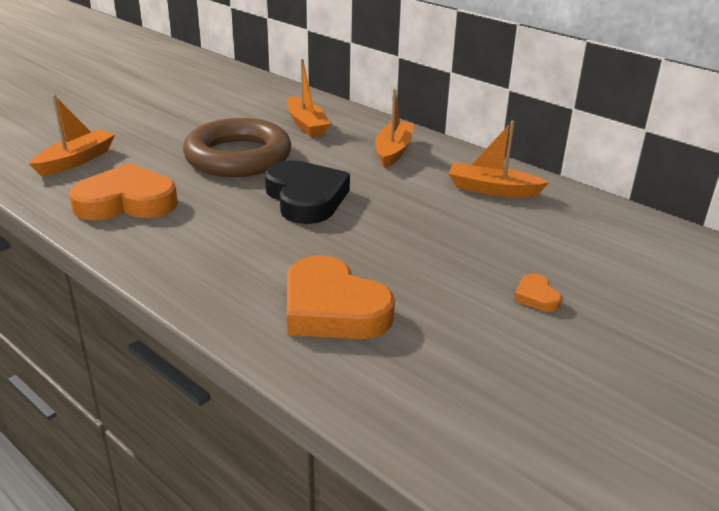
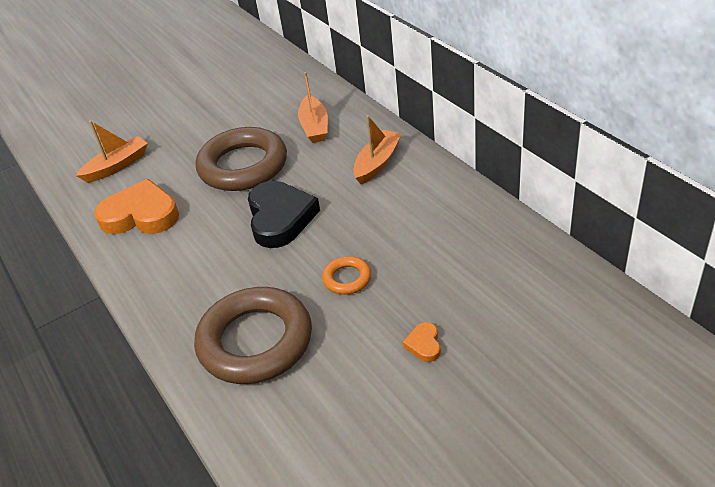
camera: 20 degrees right, 10 degrees up
orange heart [287,255,395,339] -> brown ring [194,287,312,384]
orange boat [448,121,549,198] -> none
none -> orange ring [322,256,371,295]

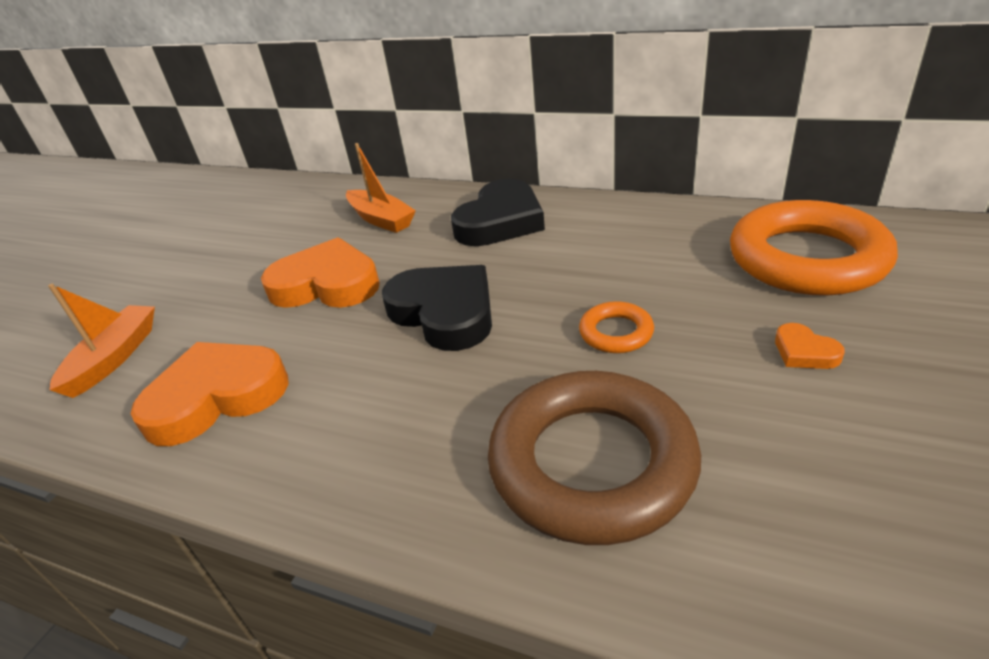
camera: 35 degrees left, 5 degrees down
brown ring [196,127,287,191] -> orange heart [261,237,380,308]
orange boat [353,115,402,184] -> black heart [451,179,545,246]
none -> orange ring [730,200,898,296]

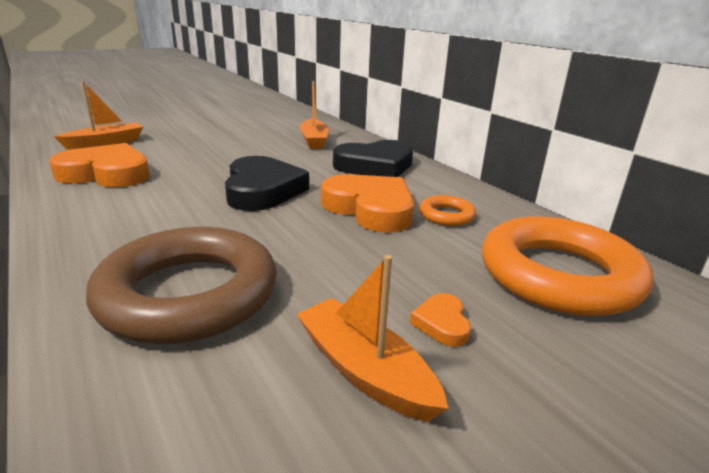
camera: 30 degrees right, 10 degrees down
orange heart [261,237,380,308] -> orange heart moved to [321,174,414,233]
orange ring [579,301,654,353] -> orange ring moved to [419,195,476,226]
none -> orange boat [296,255,449,422]

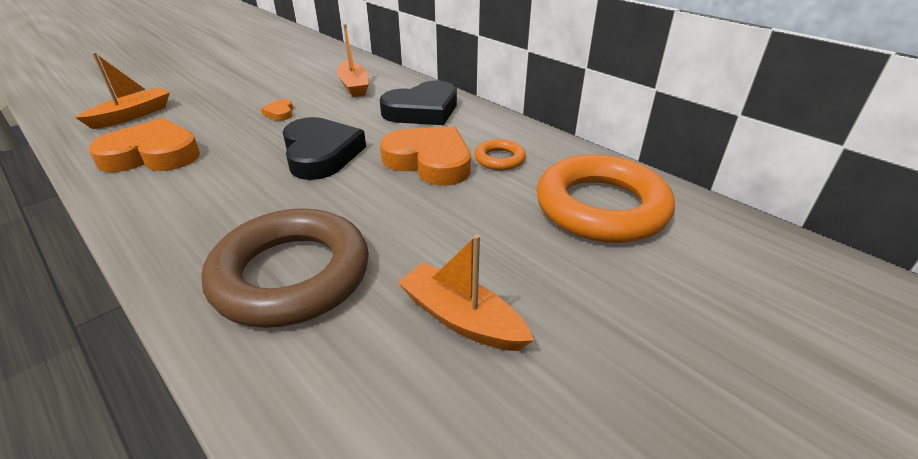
camera: 10 degrees left, 10 degrees up
orange heart [410,293,471,347] -> orange heart moved to [261,99,293,121]

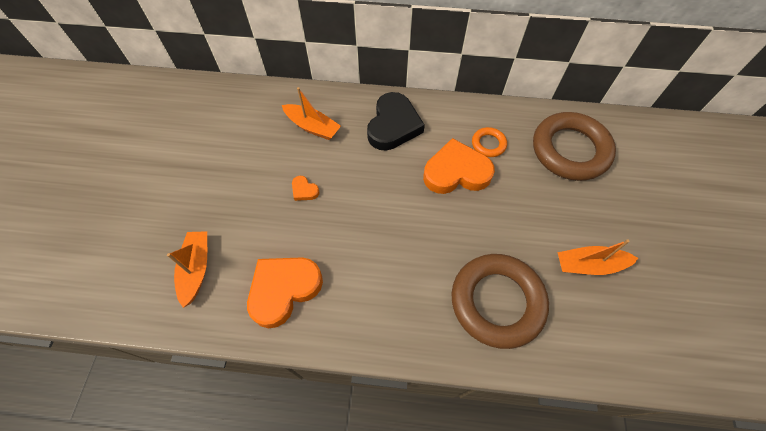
camera: 40 degrees left, 25 degrees up
black heart [283,117,366,180] -> none
orange ring [537,154,675,243] -> brown ring [533,112,616,181]

